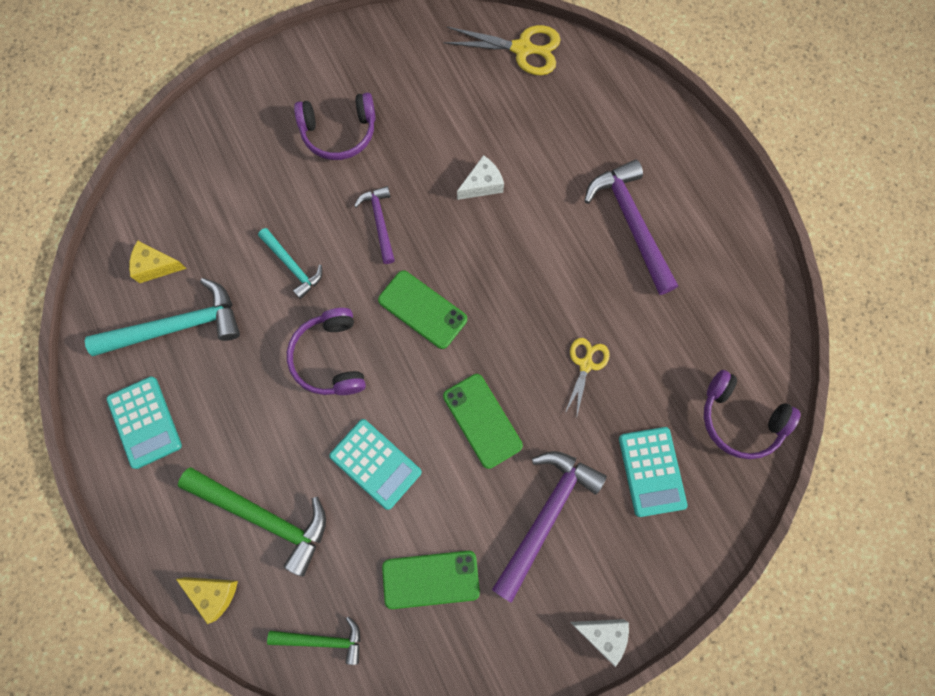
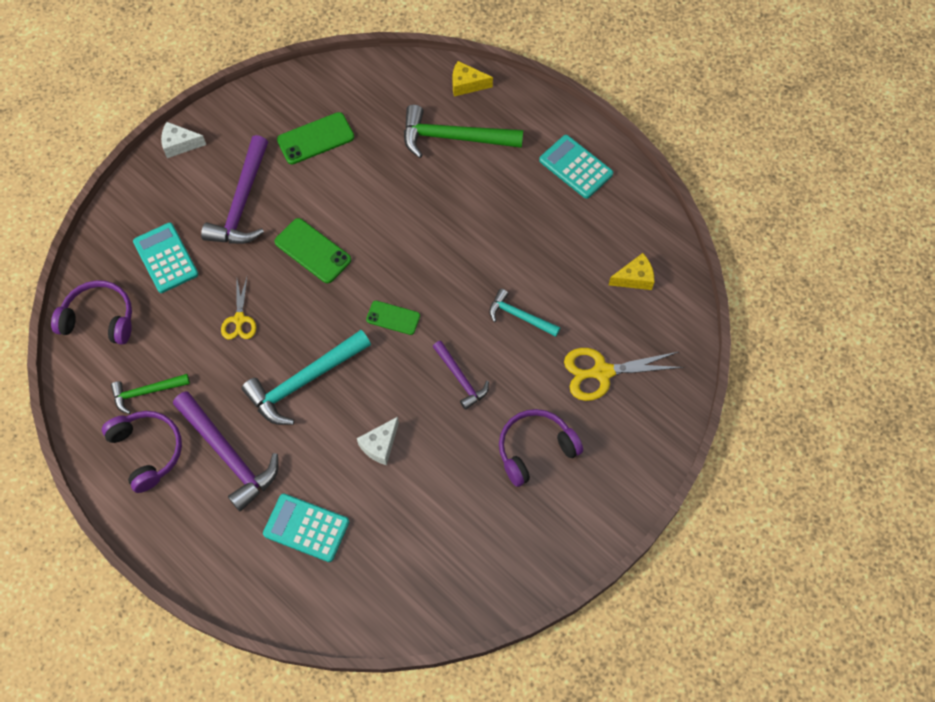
camera: 160 degrees right, 10 degrees down
turquoise hammer [85,278,240,356] -> turquoise hammer moved to [242,330,371,425]
green hammer [267,616,361,665] -> green hammer moved to [111,374,190,414]
purple headphones [287,308,366,395] -> purple headphones moved to [102,411,182,493]
turquoise calculator [329,419,422,510] -> turquoise calculator moved to [263,494,349,562]
green phone [378,270,467,349] -> green phone [366,301,420,335], size x0.65
yellow scissors [443,25,561,75] -> yellow scissors moved to [564,348,683,401]

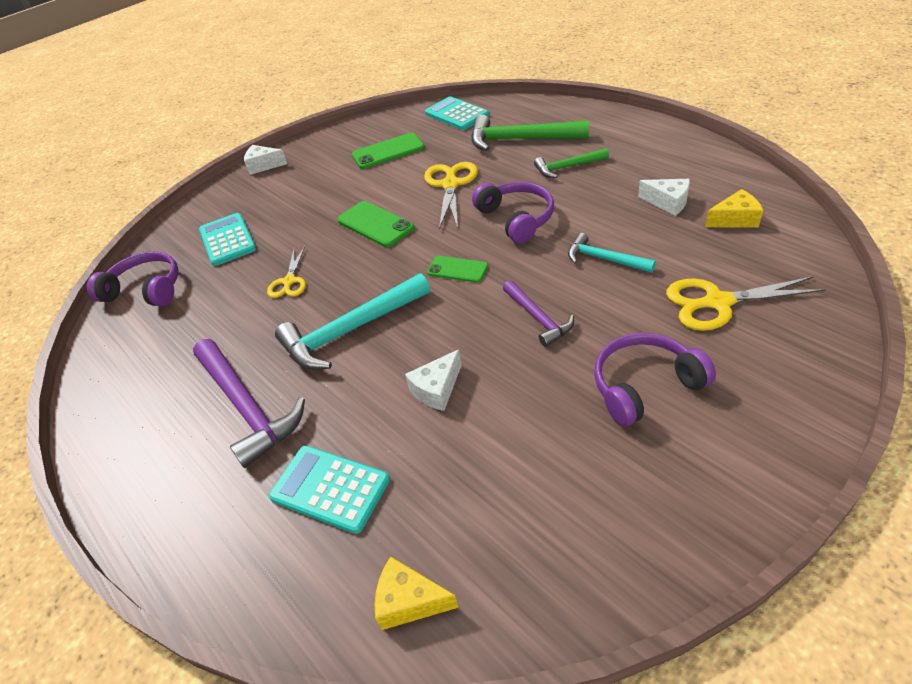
camera: 10 degrees right, 20 degrees down
purple headphones [102,411,182,493] -> purple headphones moved to [472,182,554,243]
green hammer [111,374,190,414] -> green hammer moved to [534,148,609,178]
purple hammer [201,135,268,244] -> none
yellow cheese [452,61,493,96] -> yellow cheese moved to [375,556,459,630]
turquoise calculator [539,135,613,199] -> turquoise calculator moved to [425,96,489,130]
none -> yellow scissors [424,162,478,229]
none -> white cheese [638,179,690,216]

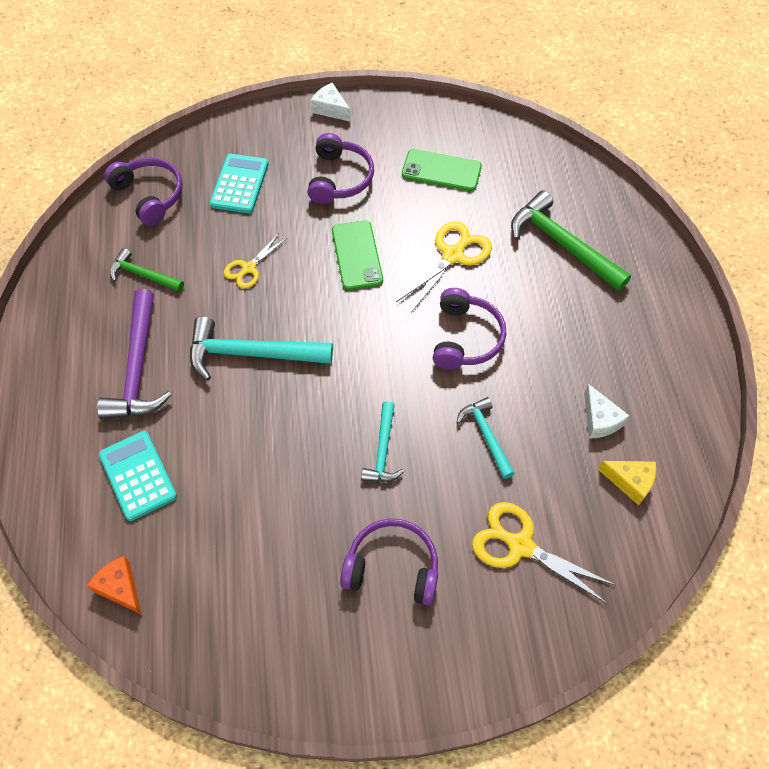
camera: 30 degrees right, 15 degrees up
yellow cheese [375,556,459,630] -> orange cheese [87,556,142,614]
white cheese [405,349,462,411] -> none
turquoise calculator [425,96,489,130] -> none
green phone [427,256,488,283] -> none
purple hammer [503,280,574,347] -> turquoise hammer [361,401,404,482]
green hammer [534,148,609,178] -> green hammer moved to [110,248,184,292]
none -> purple headphones [307,133,374,204]

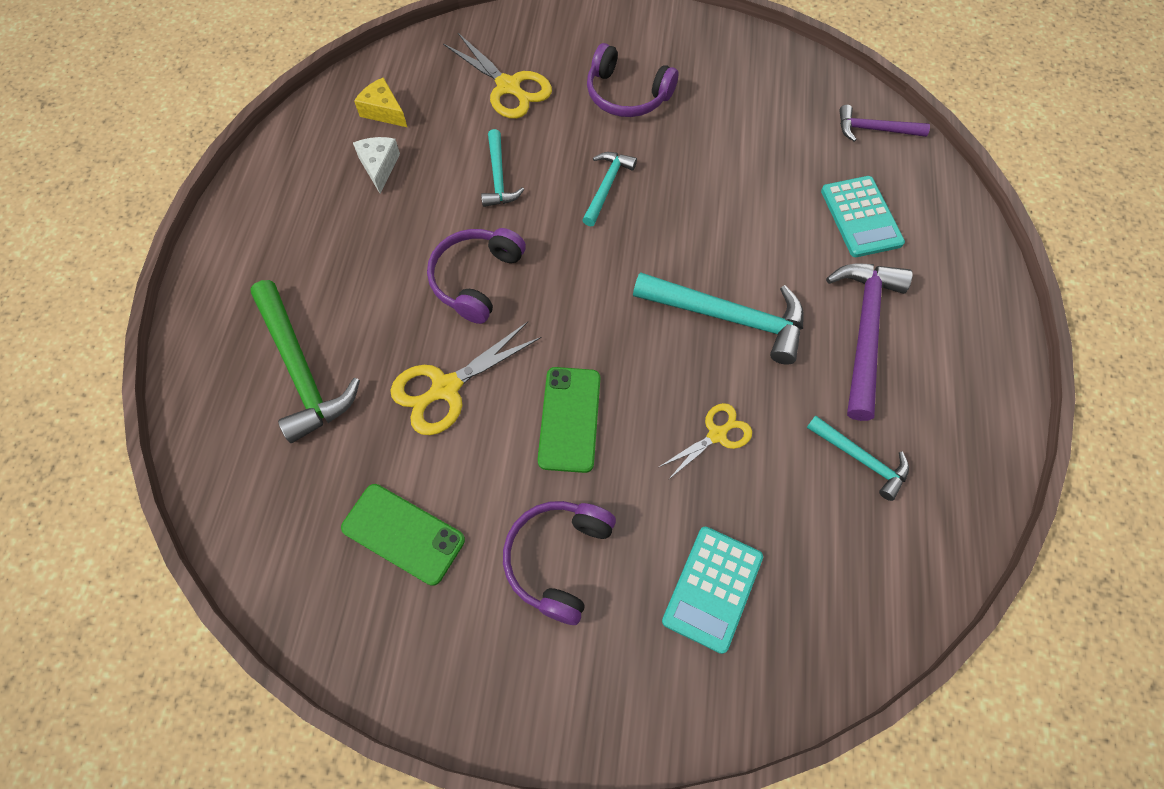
camera: 165 degrees left, 5 degrees up
orange cheese [87,556,142,614] -> purple hammer [839,105,930,142]
purple headphones [104,157,183,225] -> none
green hammer [110,248,184,292] -> turquoise hammer [806,415,909,501]
white cheese [311,82,351,122] -> none

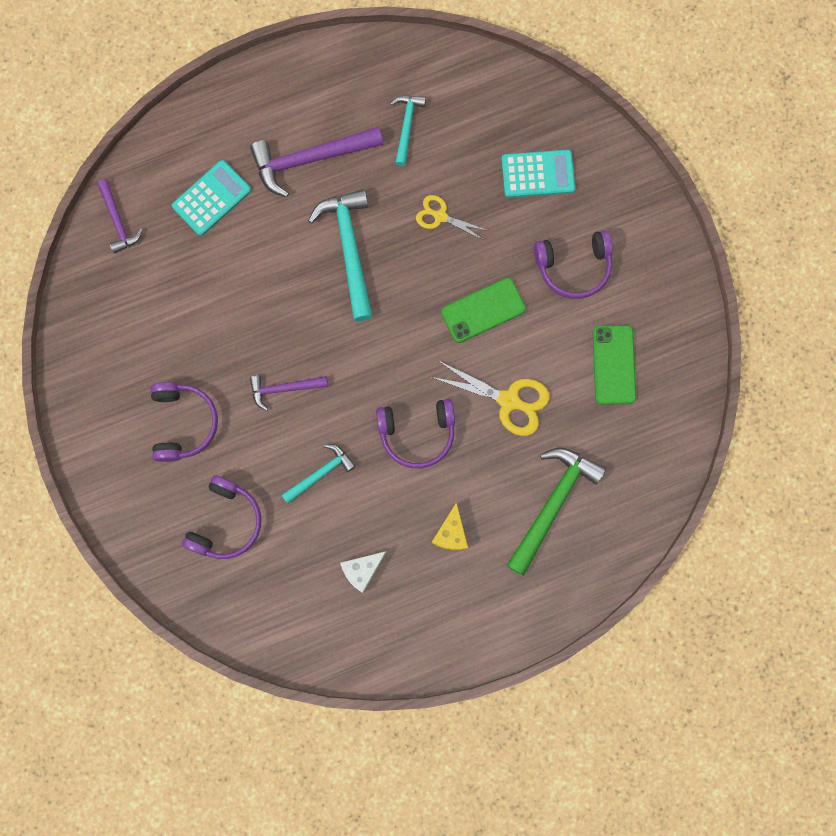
camera: 120 degrees left, 15 degrees up
yellow cheese [354,77,408,128] -> yellow cheese moved to [431,502,468,550]
yellow scissors [443,33,552,119] -> purple headphones [182,475,262,559]
turquoise hammer [582,152,637,226] -> purple hammer [250,376,328,411]

